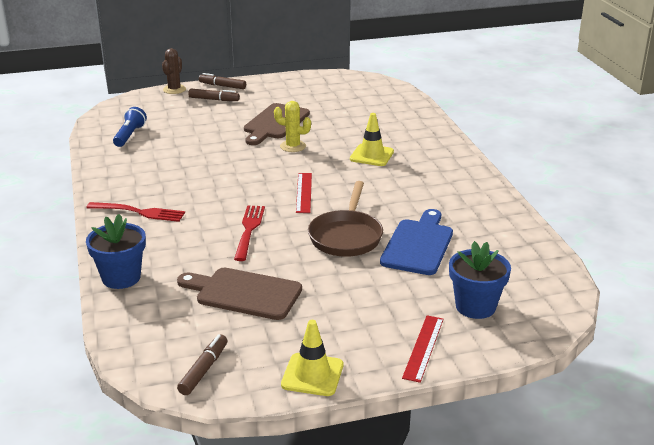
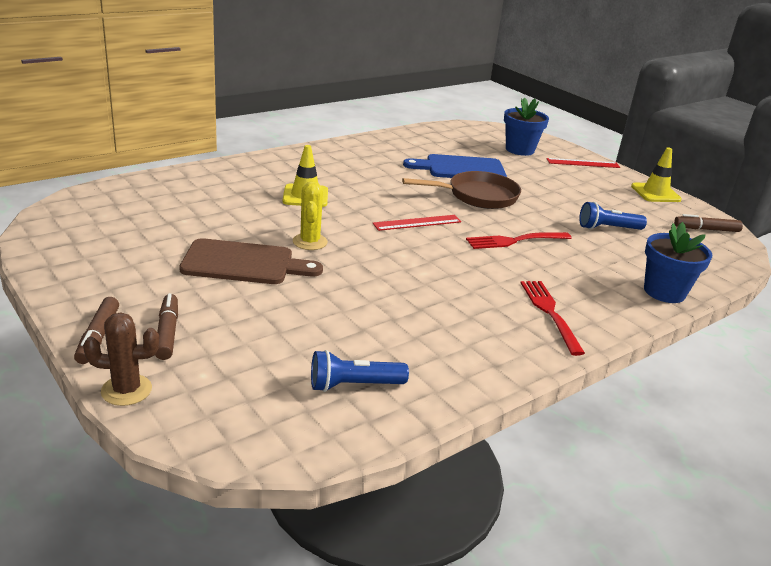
camera: 115 degrees left, 0 degrees up
brown cutting board [177,268,302,320] -> blue flashlight [579,202,647,230]

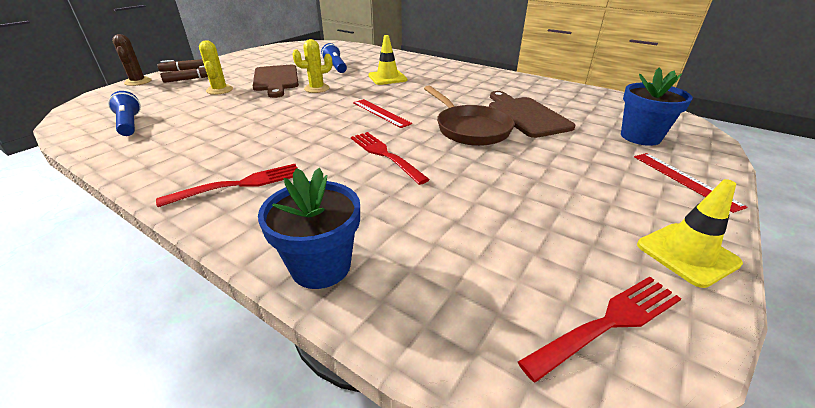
camera: 75 degrees right, 5 degrees up
blue cutting board [403,154,507,178] -> brown cutting board [489,91,576,138]
blue flashlight [579,202,647,230] -> blue flashlight moved to [321,43,347,73]
brown marker [674,214,743,232] -> red fork [518,277,681,383]
none -> yellow cactus [199,40,233,95]

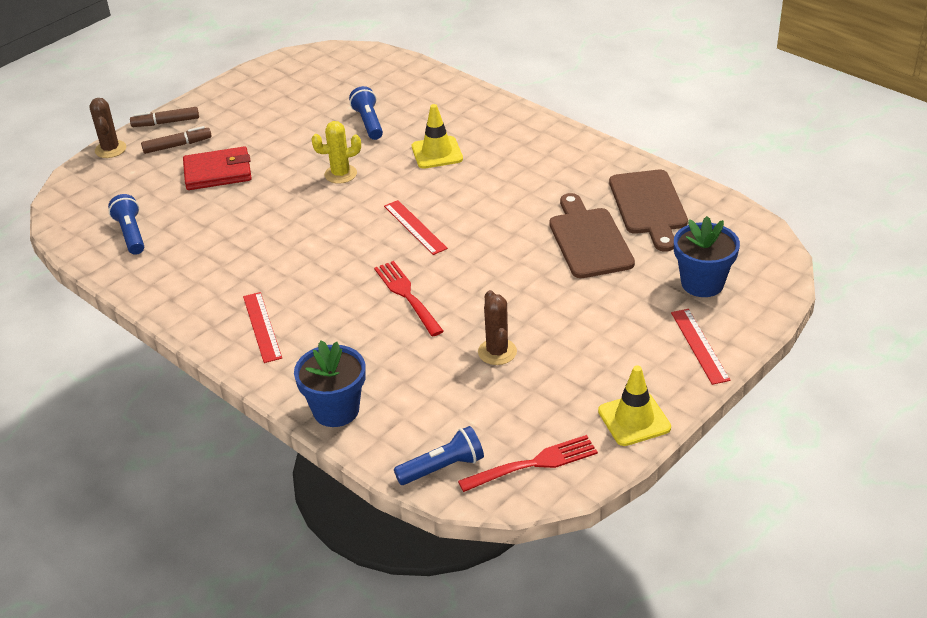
camera: 10 degrees right, 5 degrees up
red fork [156,164,298,207] -> red ruler [243,292,282,363]
yellow cactus [199,40,233,95] -> red wallet [183,146,252,190]
brown cutting board [253,65,299,98] -> brown cutting board moved to [609,170,688,251]
brown pan [424,85,515,146] -> none
none -> blue flashlight [394,426,484,485]
none -> brown cactus [478,290,517,365]

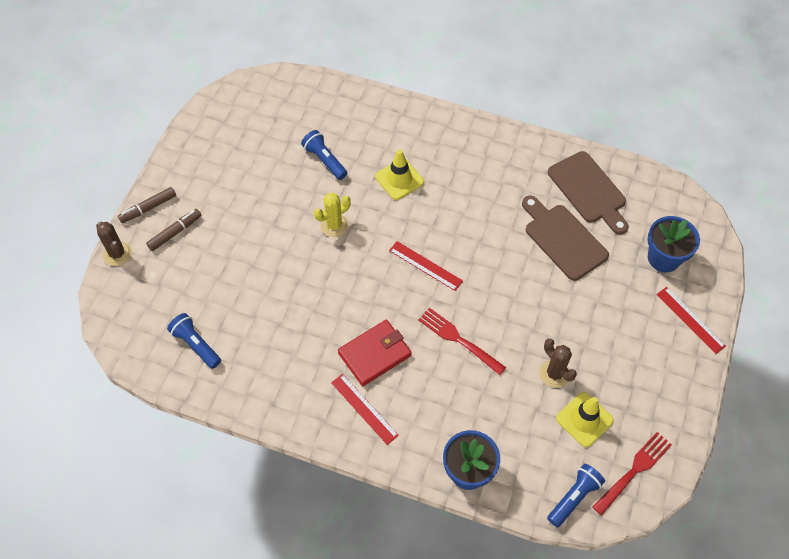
camera: 25 degrees left, 20 degrees up
red wallet [183,146,252,190] -> red wallet moved to [338,320,412,386]
yellow traffic cone [598,365,671,446] -> yellow traffic cone moved to [556,392,614,447]

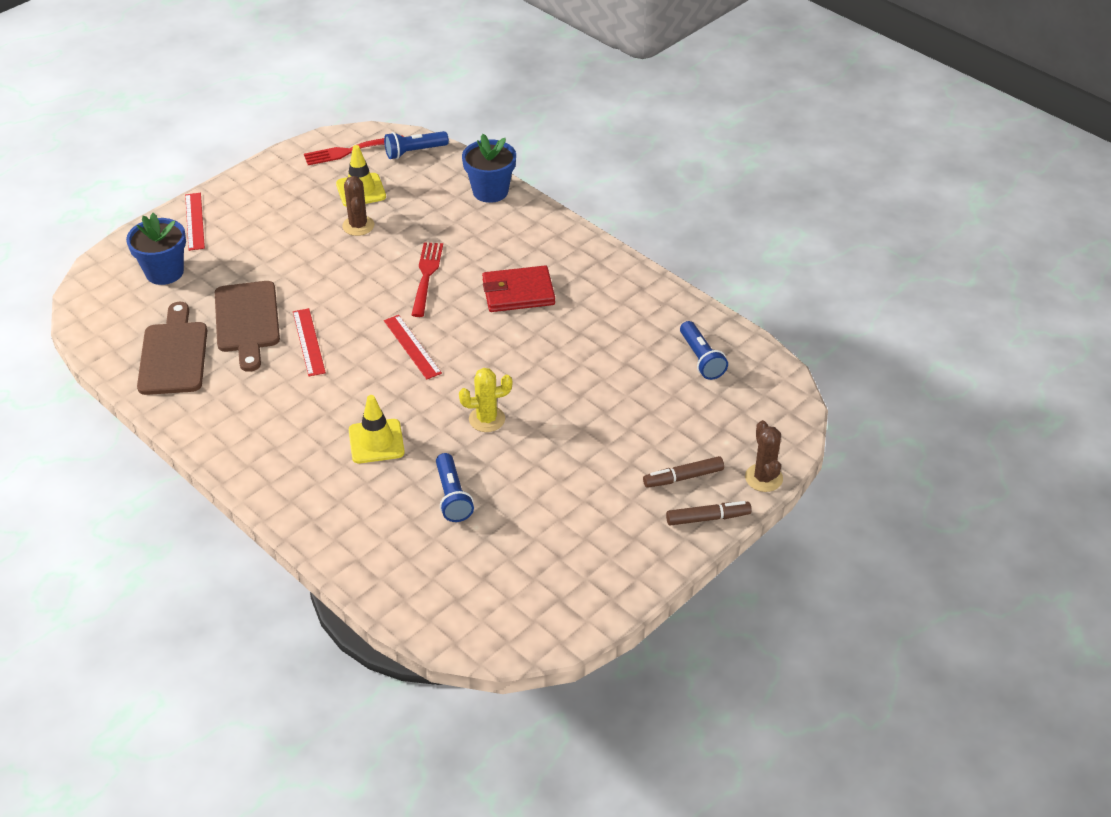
camera: 155 degrees left, 15 degrees down
red ruler [331,374,399,445] -> red ruler moved to [293,308,326,376]
red fork [418,308,506,375] -> red fork turned 150 degrees counterclockwise [412,242,443,317]

